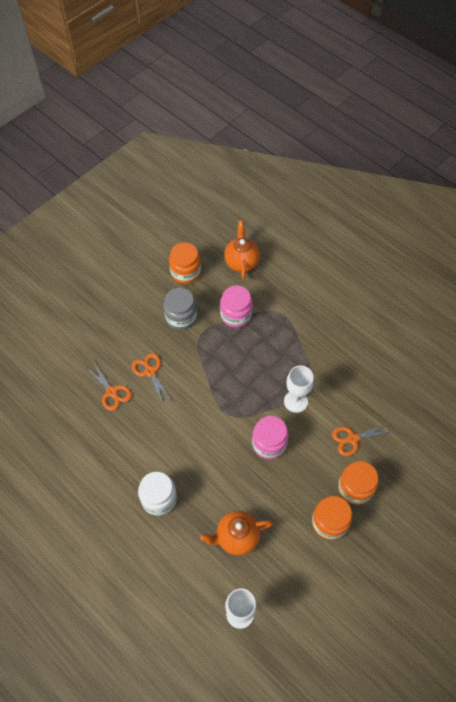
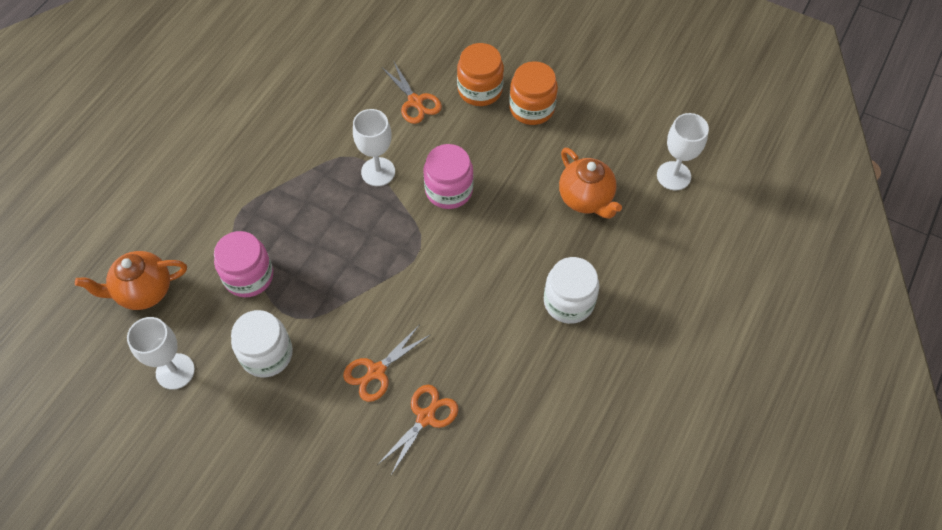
camera: 105 degrees left, 0 degrees up
grey jar [164,288,197,330] -> white jar [231,310,293,377]
orange jar [169,242,201,284] -> white goblet [127,317,195,390]

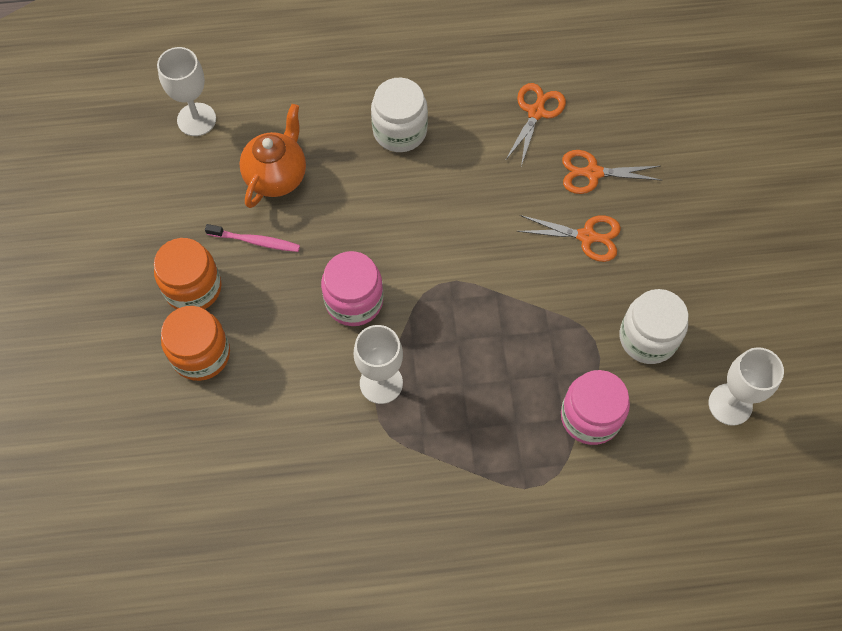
camera: 125 degrees left, 5 degrees up
orange teapot [75,251,187,310] -> none
orange scissors [382,62,442,124] -> orange scissors moved to [505,83,566,166]
none -> pink toothbrush [205,224,300,252]

